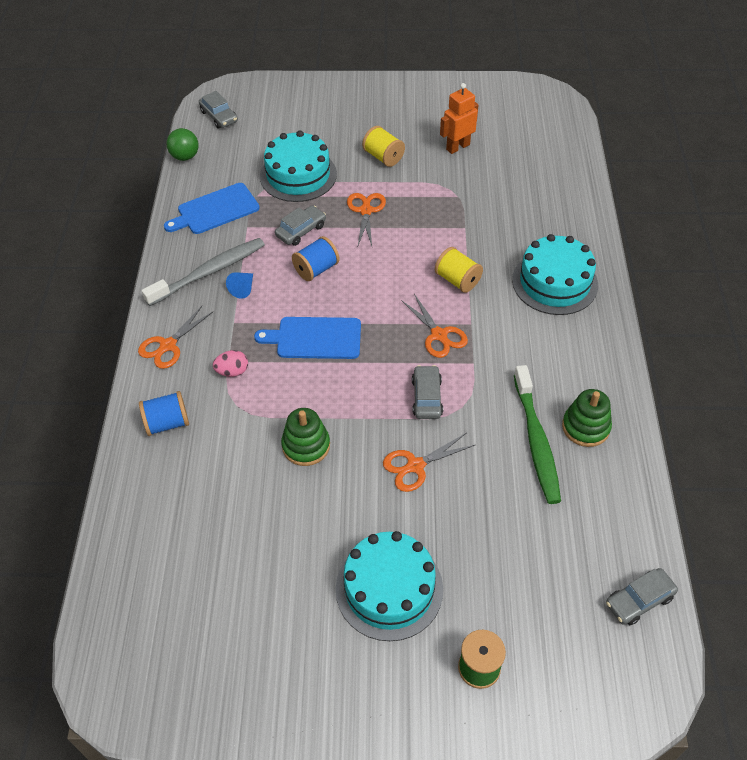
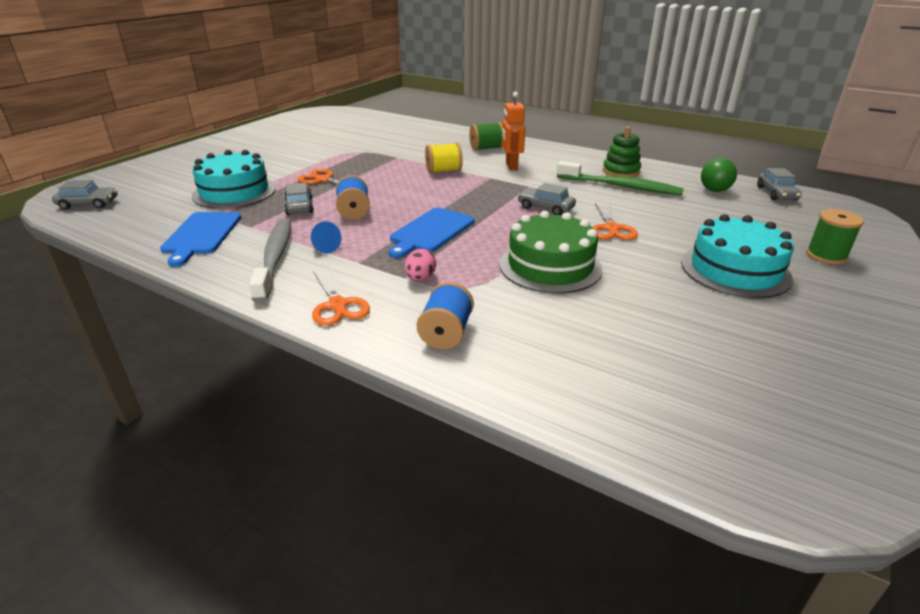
camera: 60 degrees left, 20 degrees down
green ball [166,128,199,161] -> green ball moved to [701,158,737,192]
green stacking toy [281,408,330,466] -> green cake [499,211,603,293]
yellow spool [362,126,405,167] -> none
orange scissors [401,294,468,358] -> none
orange robot [440,83,478,154] -> orange robot moved to [502,92,525,170]
turquoise cake [512,234,598,315] -> green spool [469,122,503,151]

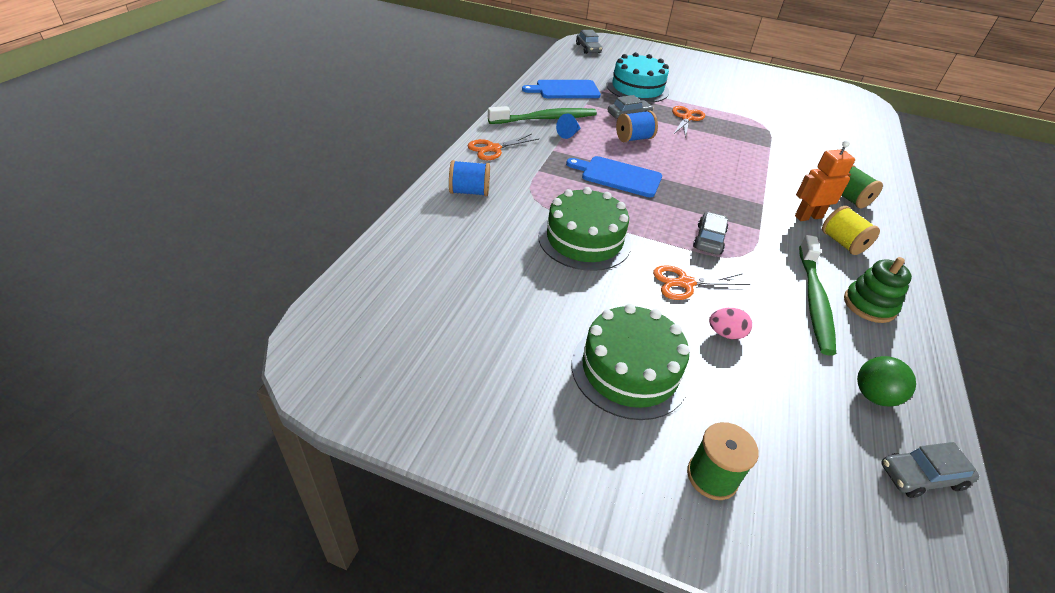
camera: 75 degrees right, 10 degrees up
grey toothbrush [249,218,291,303] -> green toothbrush [488,106,597,124]
pink egg [405,249,436,281] -> pink egg moved to [709,308,752,340]
yellow spool [425,143,463,174] -> yellow spool moved to [822,206,880,255]
turquoise cake [681,214,794,298] -> green cake [572,304,689,420]

